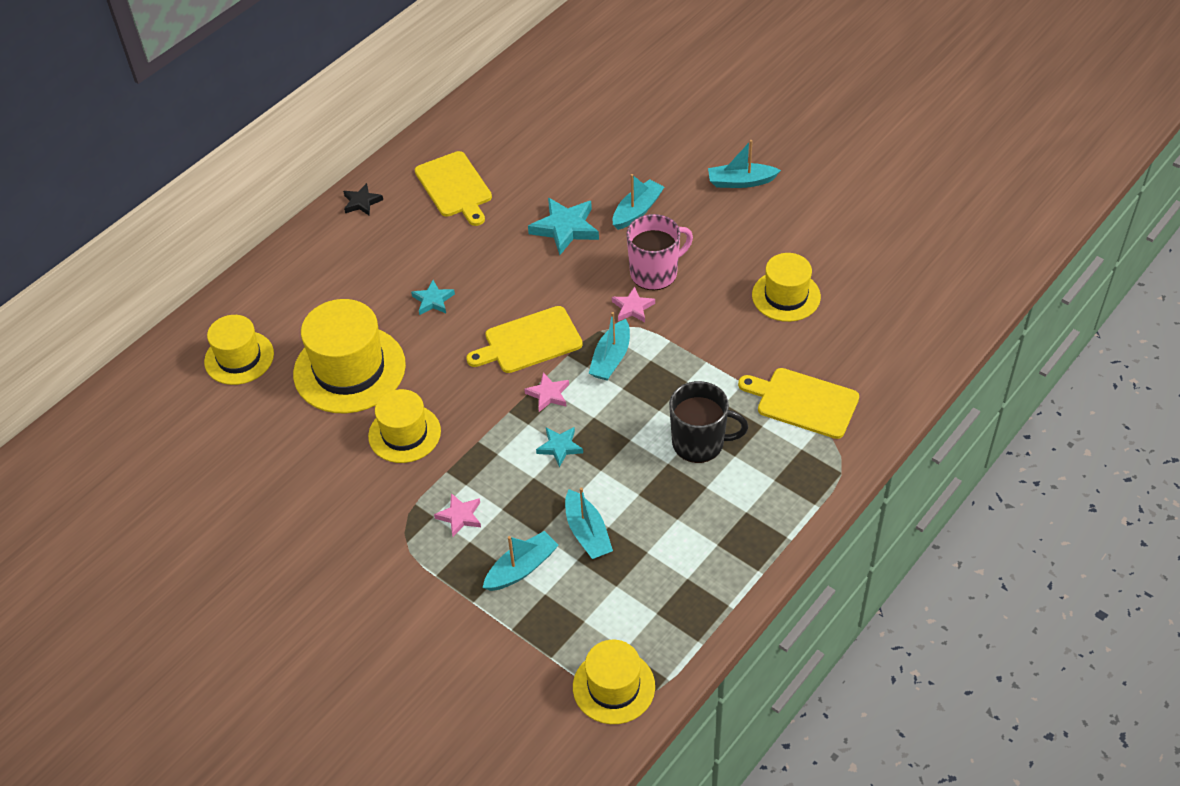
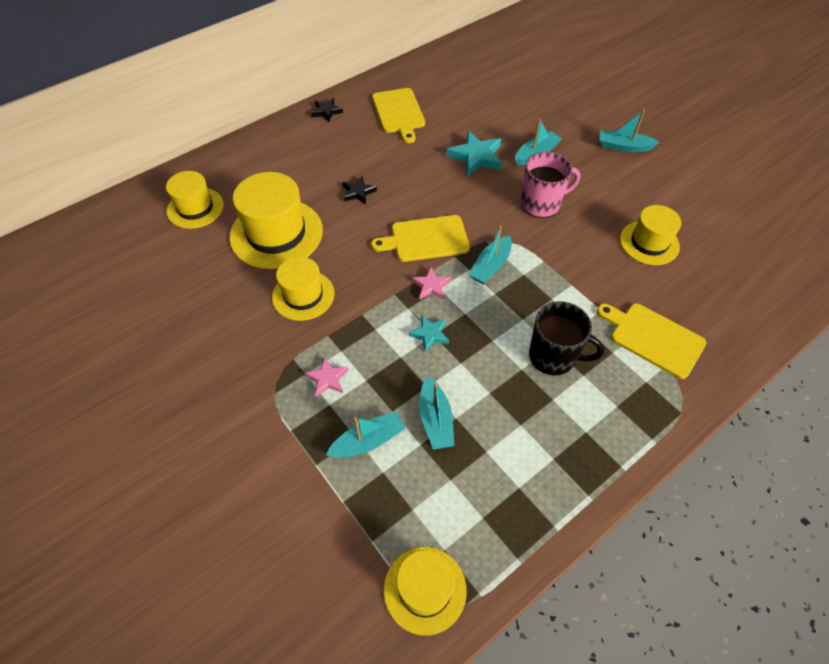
camera: 10 degrees right, 5 degrees up
turquoise star [411,280,455,315] -> black star [343,176,377,204]
pink star [612,286,655,322] -> none

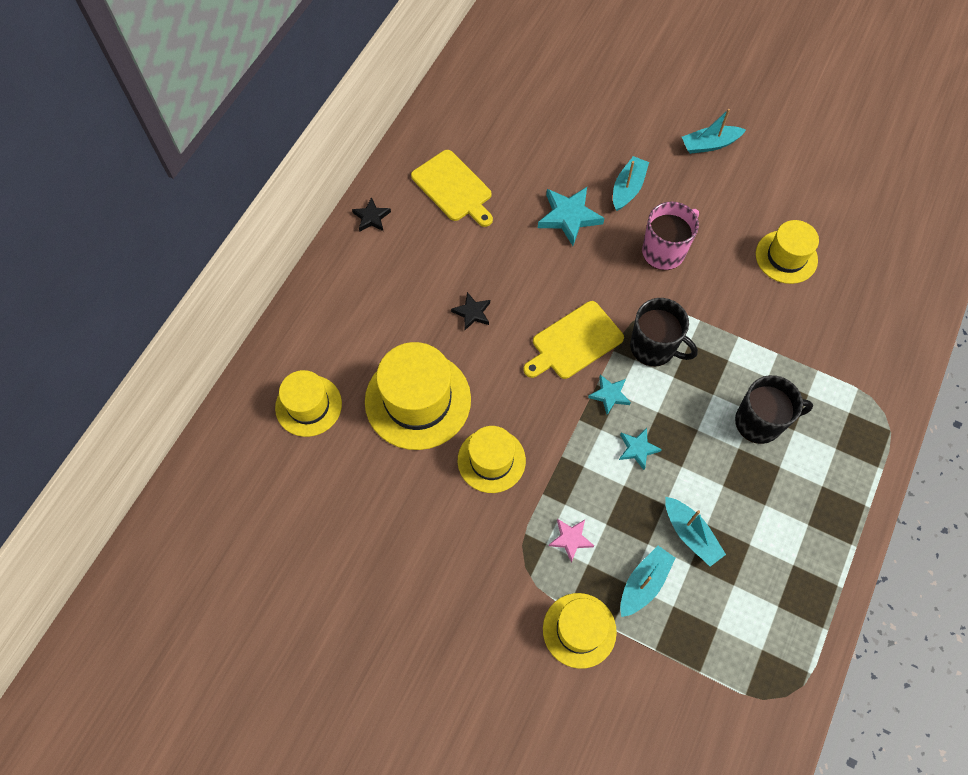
camera: 25 degrees left, 10 degrees up
yellow hat [384,547,467,636] -> yellow hat moved to [543,593,617,669]
pink star [412,267,451,300] -> turquoise star [588,375,631,415]
turquoise boat [469,225,512,284] -> black mug [630,298,698,367]
yellow cutting board [597,303,706,379] -> none

